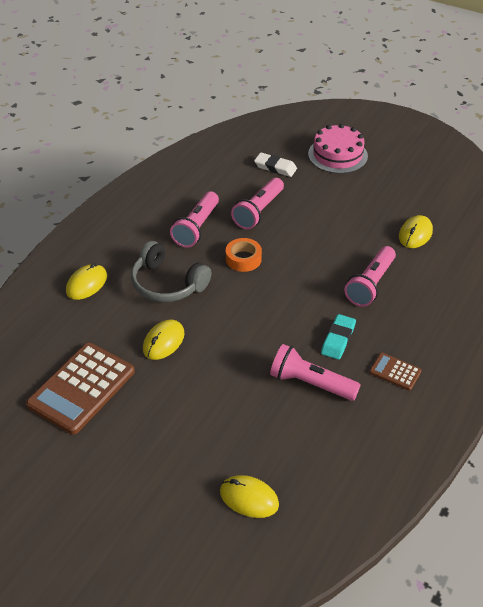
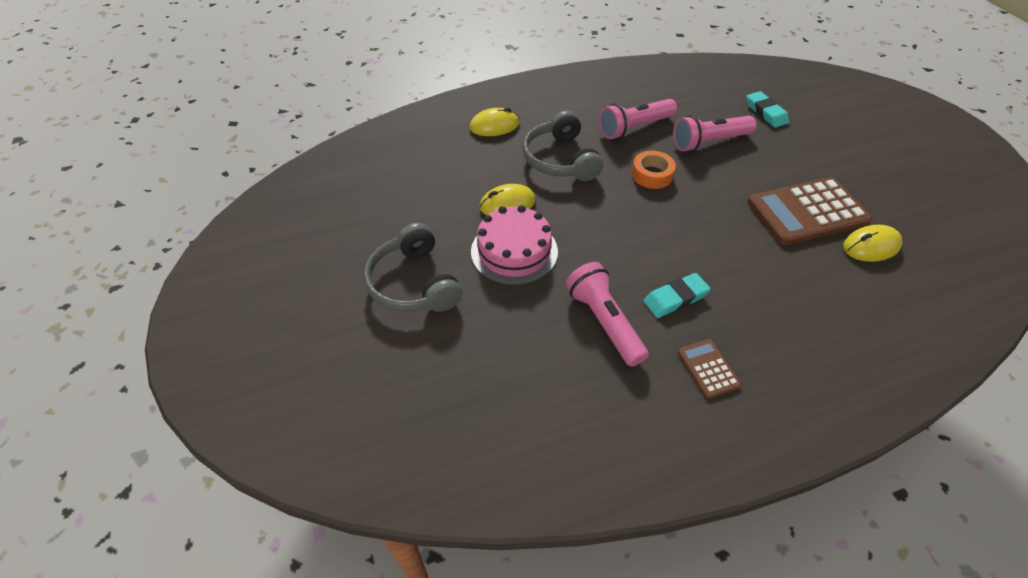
camera: 40 degrees right, 5 degrees up
brown calculator [26,343,135,435] -> brown calculator moved to [747,177,872,245]
yellow mouse [220,475,279,518] -> none
white eraser [254,152,297,177] -> turquoise eraser [746,91,789,128]
pink cake [308,124,368,174] -> pink cake moved to [471,205,558,285]
pink flashlight [344,246,396,307] -> none
none -> grey headphones [364,223,462,312]

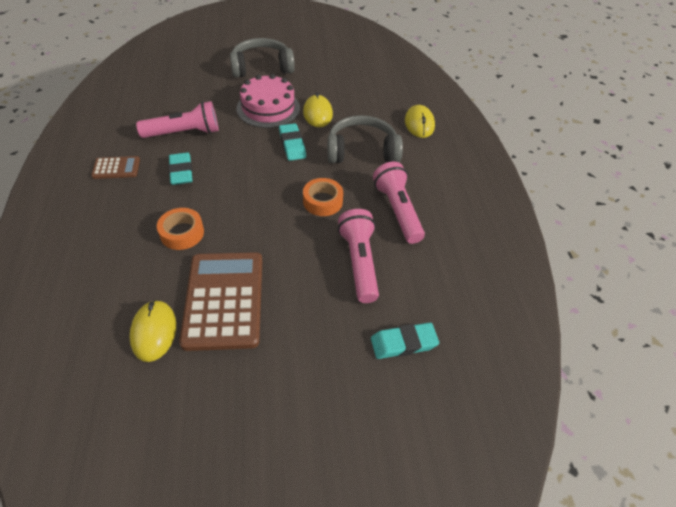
camera: 100 degrees right, 0 degrees up
none -> orange tape [157,208,204,250]
none -> turquoise eraser [279,123,306,161]

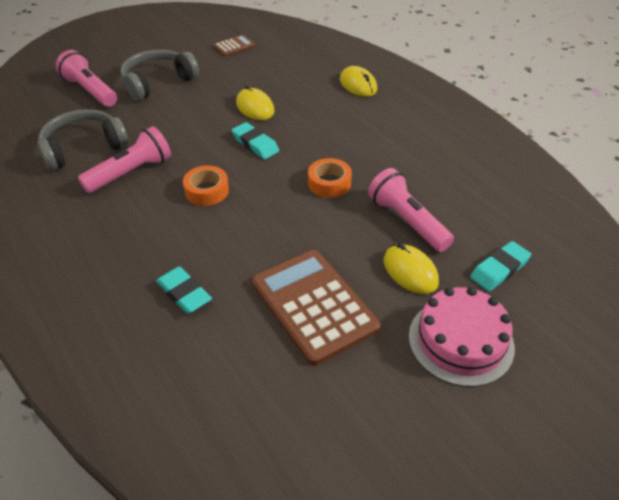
camera: 25 degrees left, 5 degrees down
brown calculator [91,156,140,179] -> brown calculator moved to [213,35,255,56]
yellow mouse [129,300,176,362] -> yellow mouse moved to [384,243,439,294]
orange tape [157,208,204,250] -> orange tape moved to [183,165,229,206]
turquoise eraser [168,153,193,185] -> turquoise eraser moved to [156,266,212,314]
pink cake [236,74,300,128] -> pink cake moved to [409,287,515,387]
grey headphones [327,115,403,163] -> grey headphones moved to [37,109,129,171]
pink flashlight [373,162,425,244] -> pink flashlight moved to [56,50,117,107]

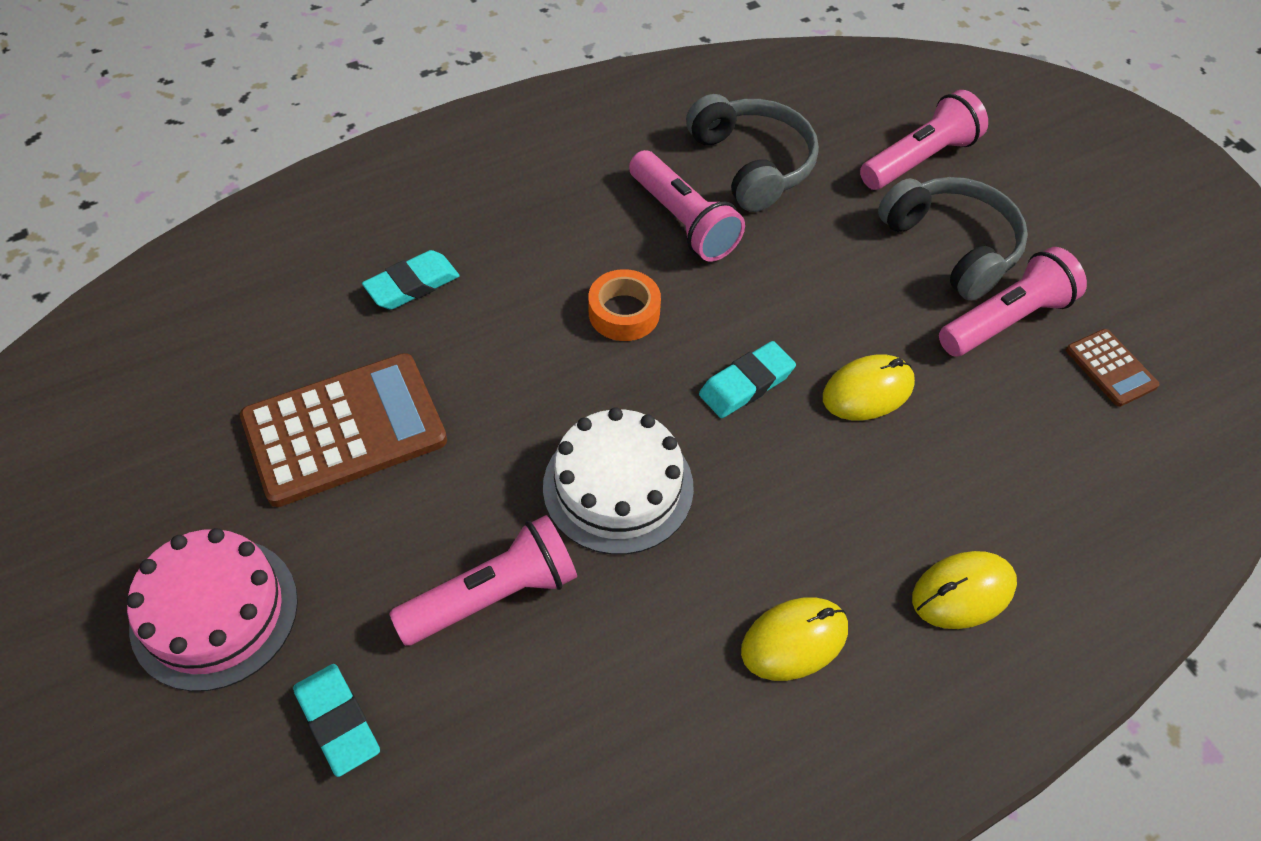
camera: 95 degrees right, 10 degrees up
orange tape [308,158,352,198] -> white cake [543,407,694,555]
yellow mouse [384,243,439,294] -> yellow mouse moved to [741,597,848,681]
none -> pink flashlight [939,247,1087,356]

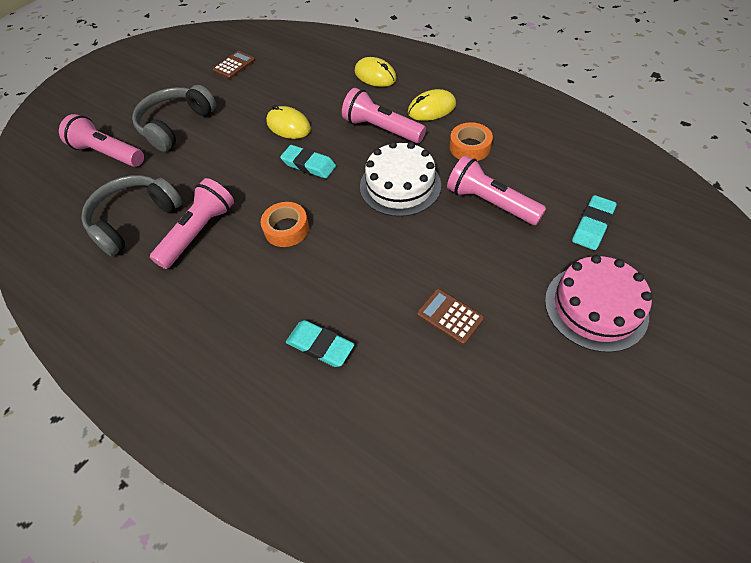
camera: 110 degrees left, 0 degrees up
brown calculator [240,353,447,507] -> brown calculator [417,289,484,345], size x0.48
yellow mouse [741,597,848,681] -> yellow mouse turned 60 degrees counterclockwise [408,89,456,121]
pink flashlight [939,247,1087,356] -> pink flashlight moved to [342,88,426,143]
none -> orange tape [450,122,493,161]

